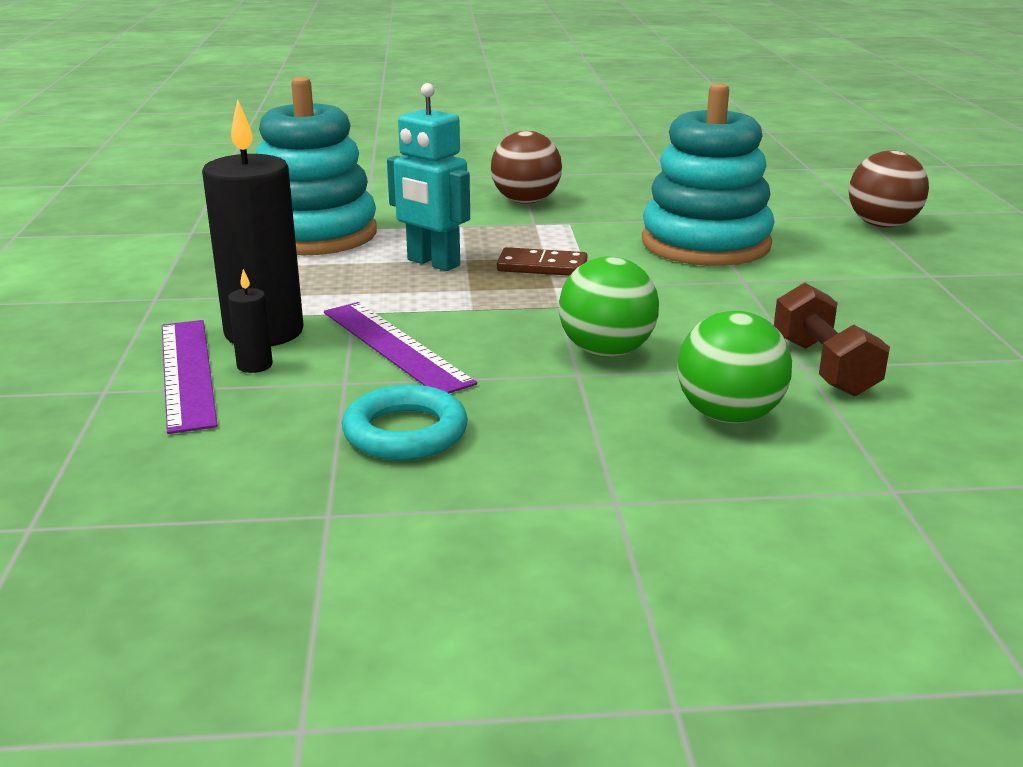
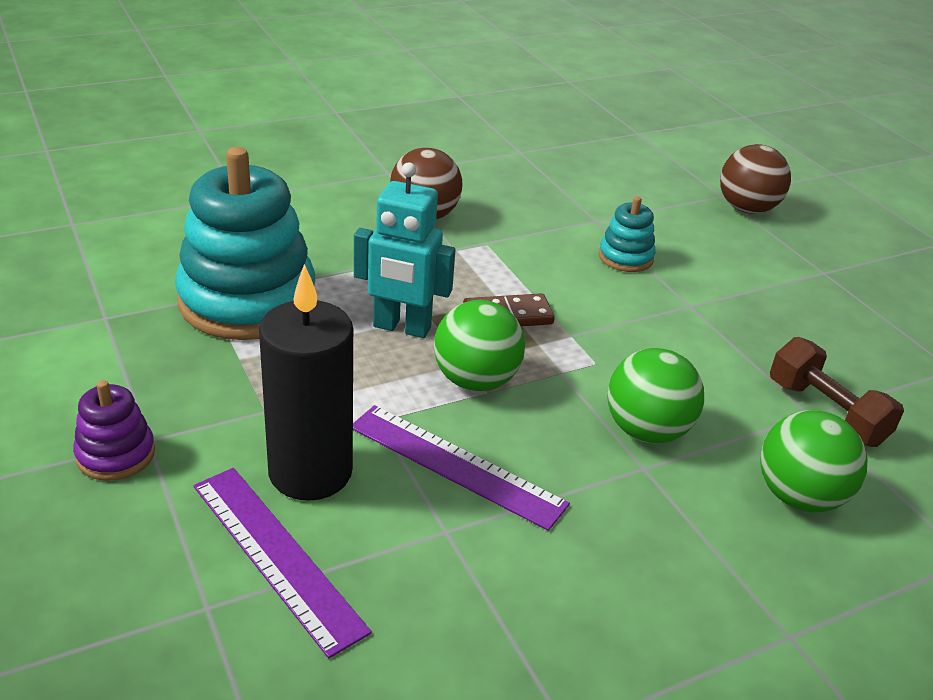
camera: 25 degrees left, 10 degrees up
black candle [228,269,273,373] -> none
turquoise ring [342,385,468,460] -> none
turquoise stacking toy [642,83,774,266] -> turquoise stacking toy [599,196,656,272], size x0.46
none -> purple stacking toy [73,380,155,481]
none -> green ball [434,300,525,391]

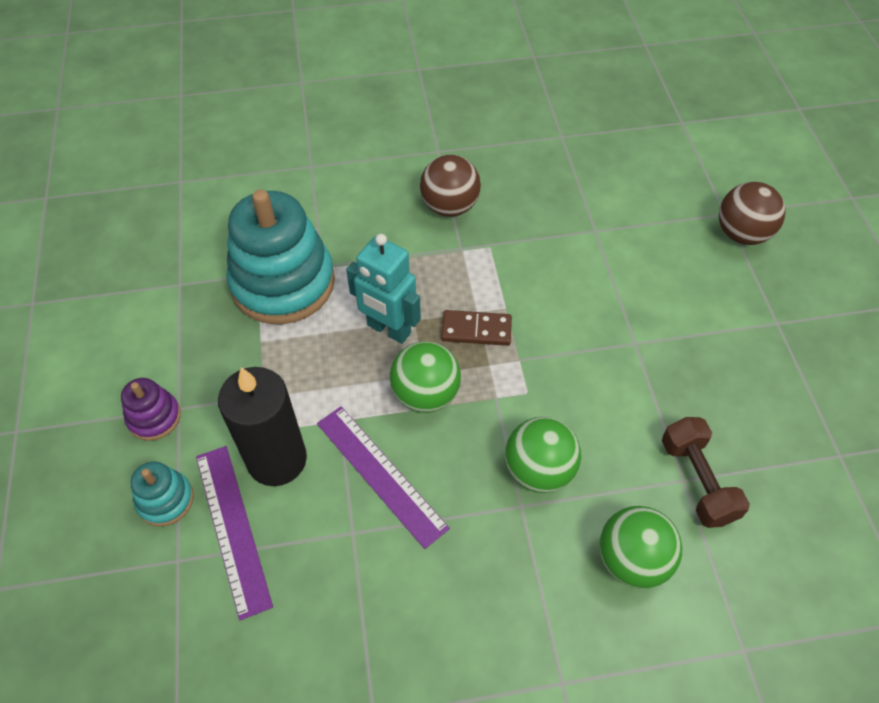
camera: 20 degrees right, 20 degrees up
turquoise stacking toy [599,196,656,272] -> turquoise stacking toy moved to [131,461,194,526]

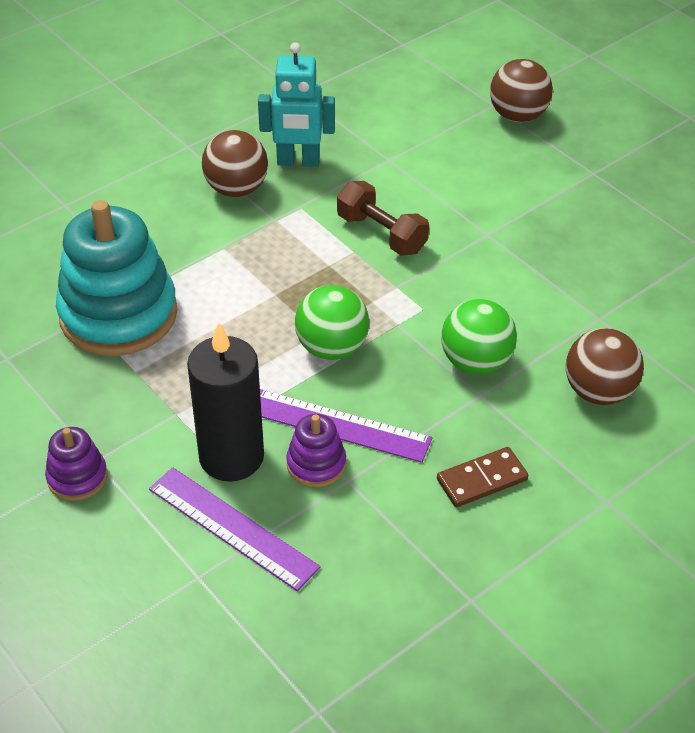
camera: 30 degrees left, 10 degrees down
turquoise stacking toy [131,461,194,526] -> none
turquoise robot [346,234,421,344] -> turquoise robot moved to [258,42,335,167]
brown domino [441,310,512,346] -> brown domino moved to [437,447,528,507]
green ball [599,506,682,589] -> brown ball [566,328,644,405]
brown dumbbell [662,417,750,528] -> brown dumbbell moved to [337,181,429,256]
none -> purple stacking toy [286,414,346,487]

